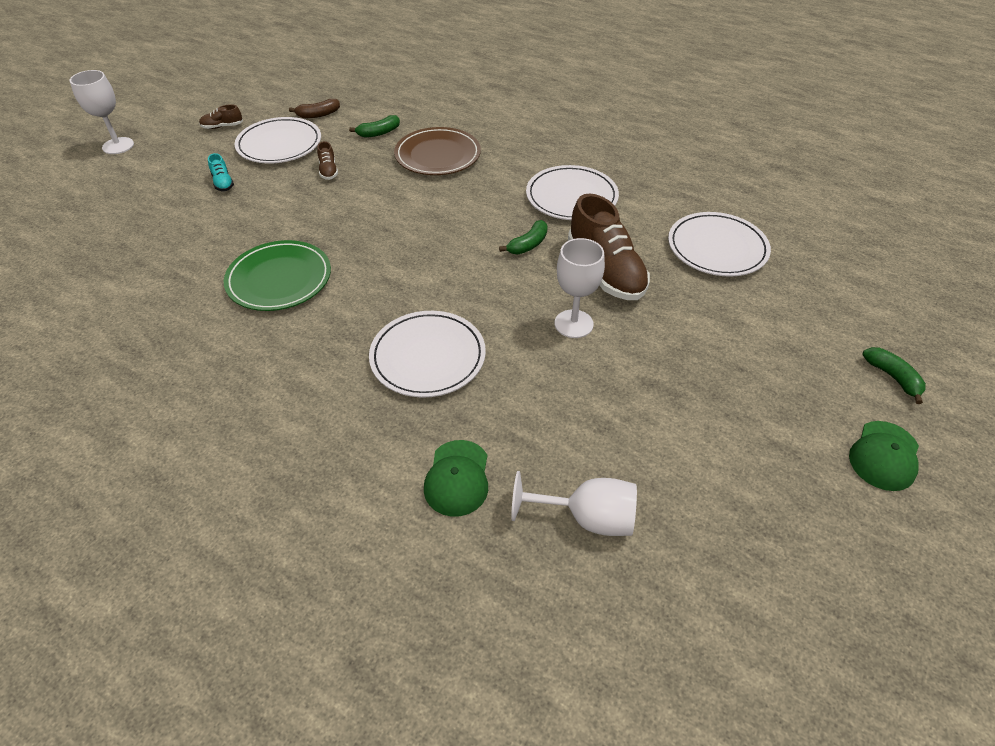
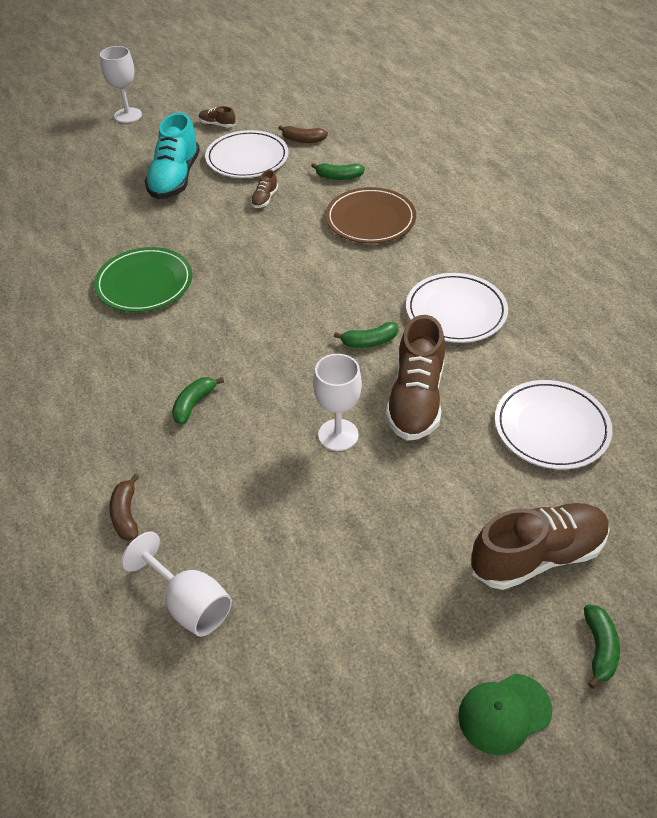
camera: 35 degrees right, 0 degrees up
turquoise shoe [208,153,234,191] -> turquoise shoe [145,112,200,199], size x2.29
white plate [369,311,486,398] -> green banana [172,377,224,425]
green cap [424,440,488,517] -> brown banana [109,474,139,541]
none -> brown shoe [471,503,610,590]

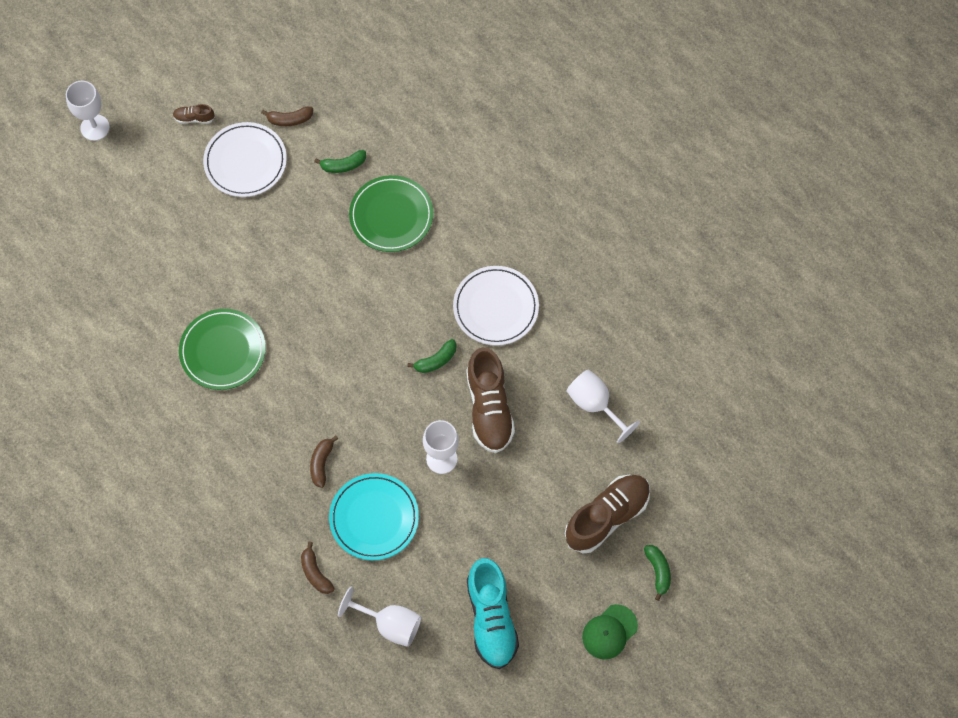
camera: 20 degrees left, 20 degrees up
turquoise shoe [145,112,200,199] -> turquoise shoe moved to [467,558,519,669]
green banana [172,377,224,425] -> brown banana [310,435,338,488]
brown shoe [251,170,278,208] -> none
brown plate [325,187,416,243] -> green plate [349,175,433,252]
white plate [495,380,612,469] -> white goblet [566,369,640,443]
none -> turquoise plate [329,473,419,560]

